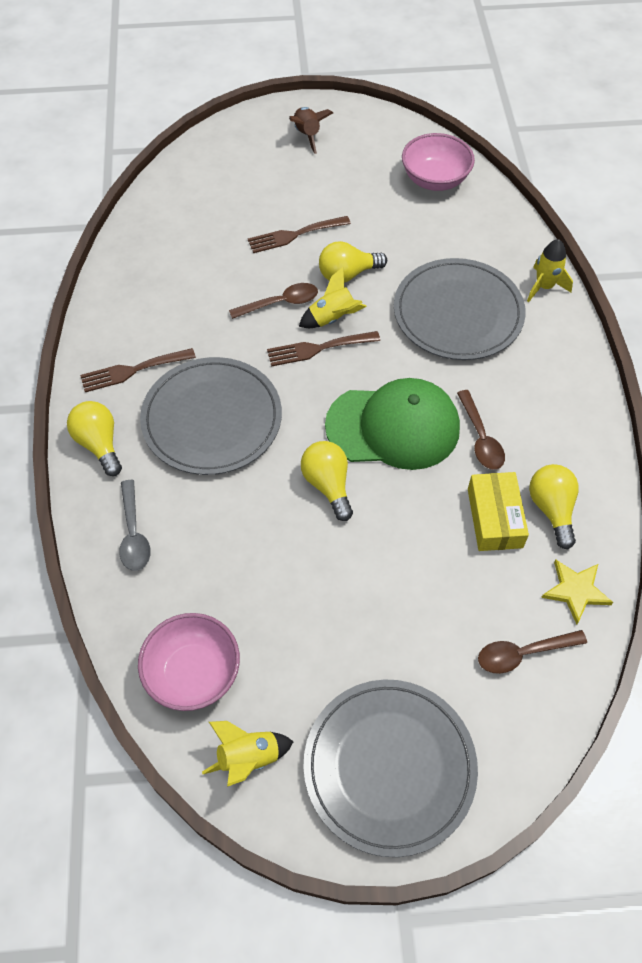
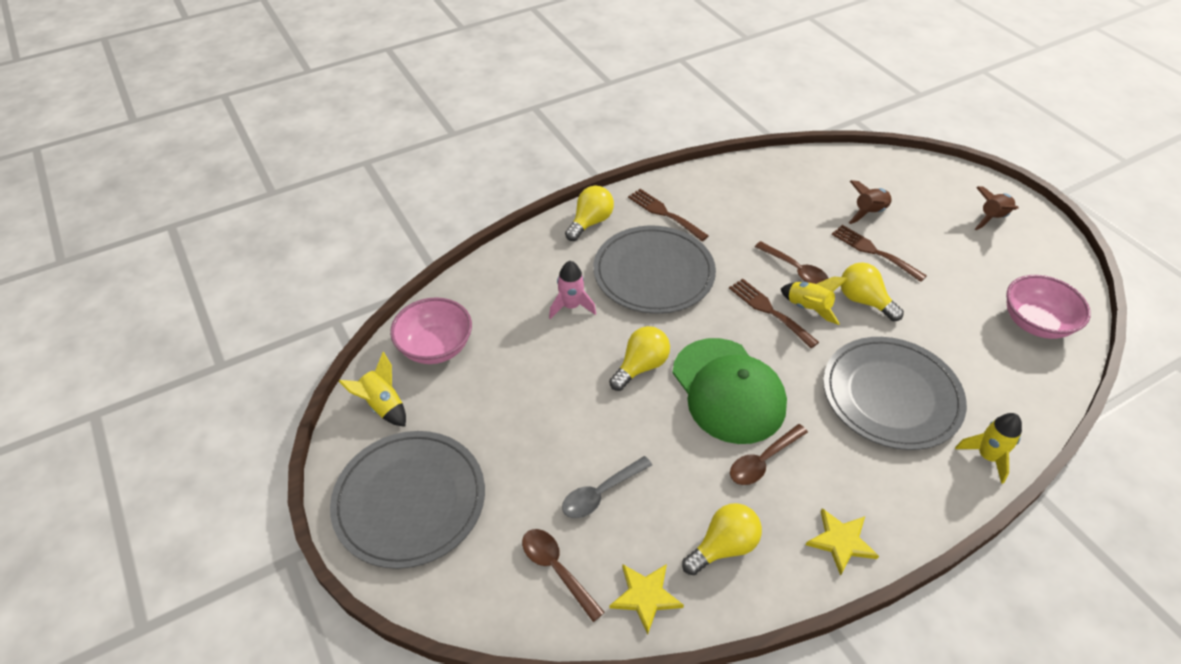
camera: 65 degrees right, 10 degrees down
grey spoon [119,480,151,571] -> grey spoon moved to [562,456,652,518]
yellow box [468,472,529,551] -> none
none -> pink rocket [549,261,596,319]
none -> yellow star [806,508,879,576]
none -> brown rocket [849,180,892,224]

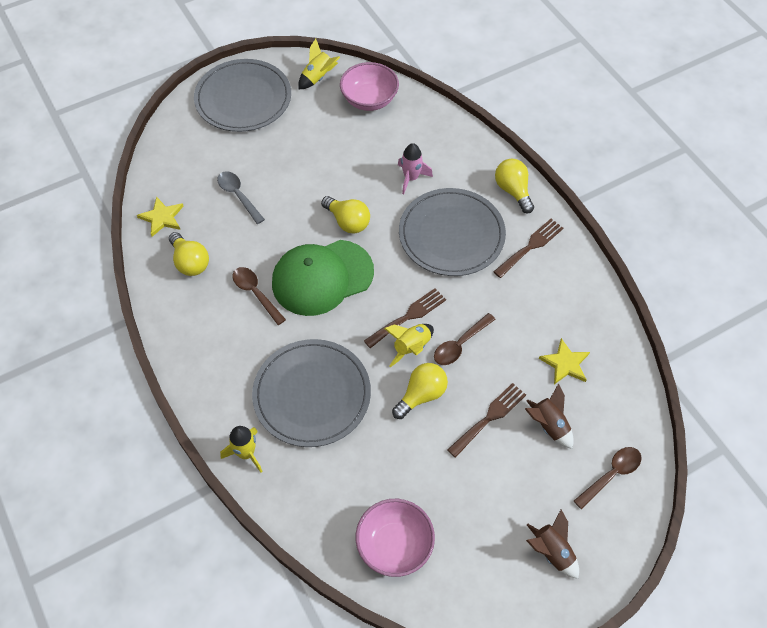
camera: 90 degrees right, 10 degrees up
brown spoon [522,529,605,622] -> brown spoon moved to [574,447,642,509]
yellow light bulb [565,186,614,241] -> yellow light bulb turned 150 degrees counterclockwise [495,159,534,213]
yellow star [806,508,879,576] -> yellow star moved to [539,338,590,384]

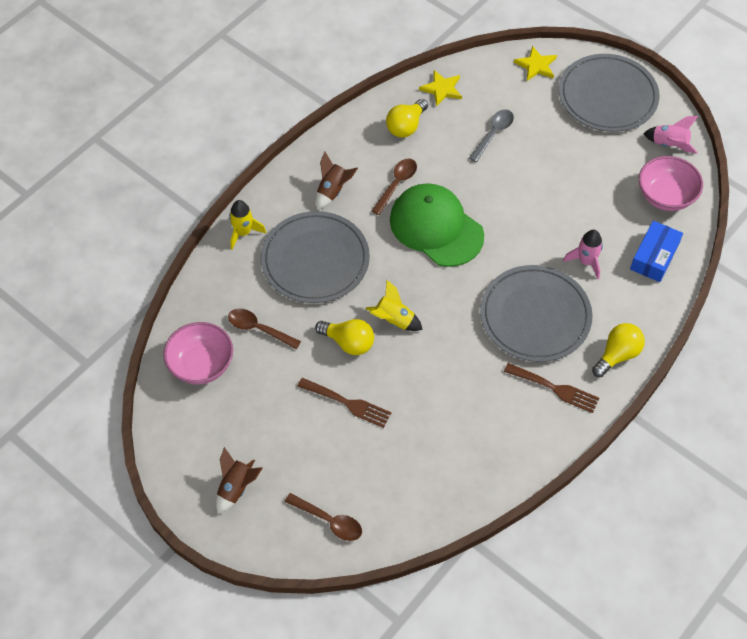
camera: 70 degrees right, 0 degrees up
yellow rocket [298,39,340,89] -> pink rocket [643,116,698,154]
yellow light bulb [321,196,370,234] -> none
brown fork [364,288,446,348] -> none
brown spoon [434,313,496,365] -> brown spoon moved to [228,309,301,349]
brown rocket [525,383,574,449] -> brown rocket moved to [316,152,358,210]
yellow star [539,338,590,384] -> yellow star moved to [514,46,557,81]
none -> blue box [630,221,683,282]

